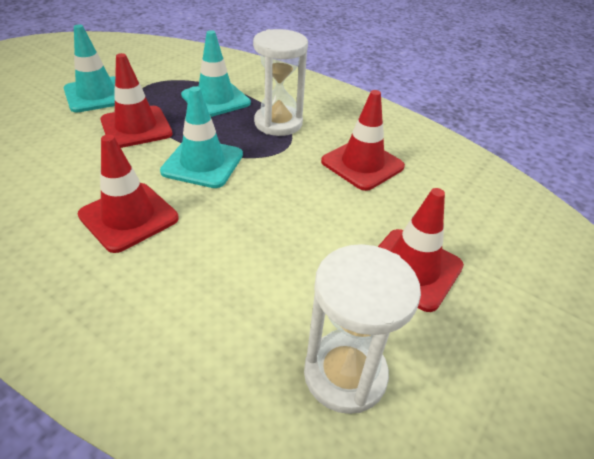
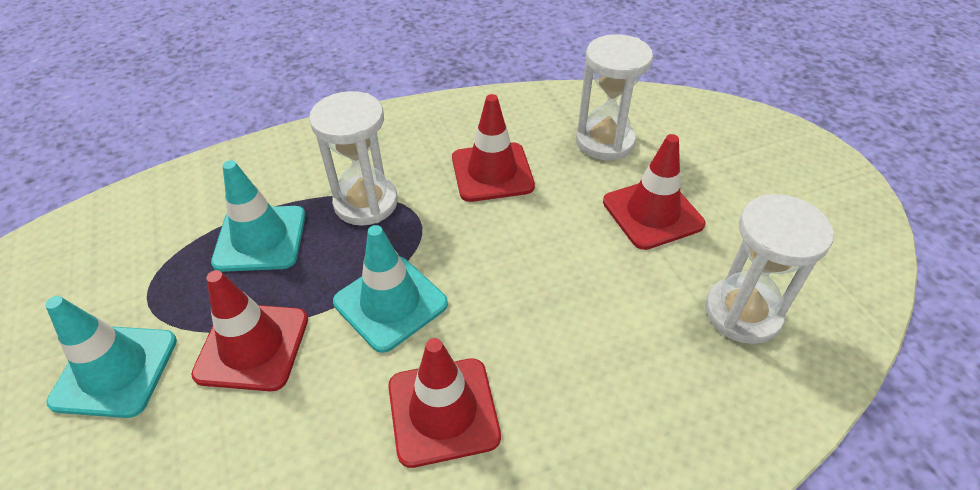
camera: 55 degrees left, 5 degrees up
none -> white hourglass [576,34,653,160]

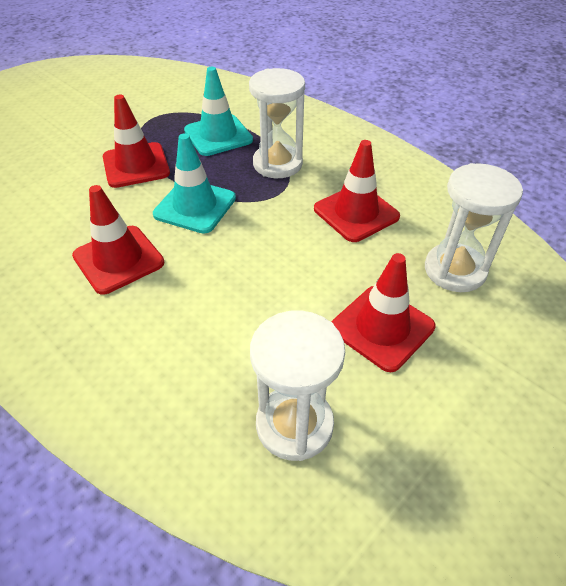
camera: 65 degrees right, 0 degrees up
turquoise traffic cone [45,296,177,418] -> none

